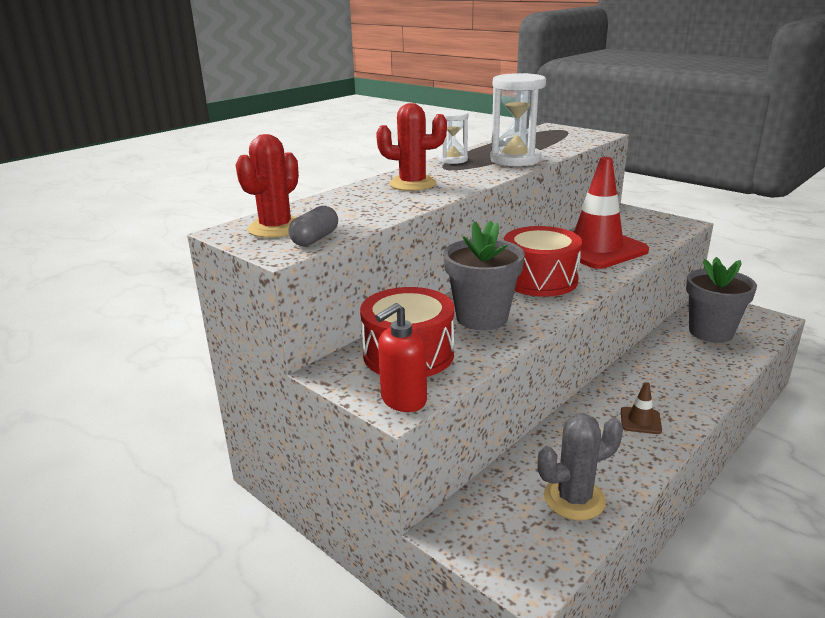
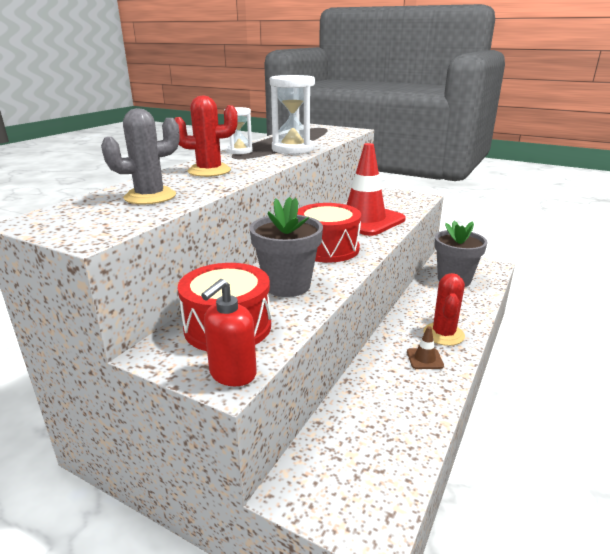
camera: 15 degrees left, 0 degrees up
red cactus [235,134,299,238] -> red cactus moved to [423,273,465,346]
grey capsule [288,206,338,246] -> none
grey cactus [537,414,623,520] -> grey cactus moved to [101,108,180,204]

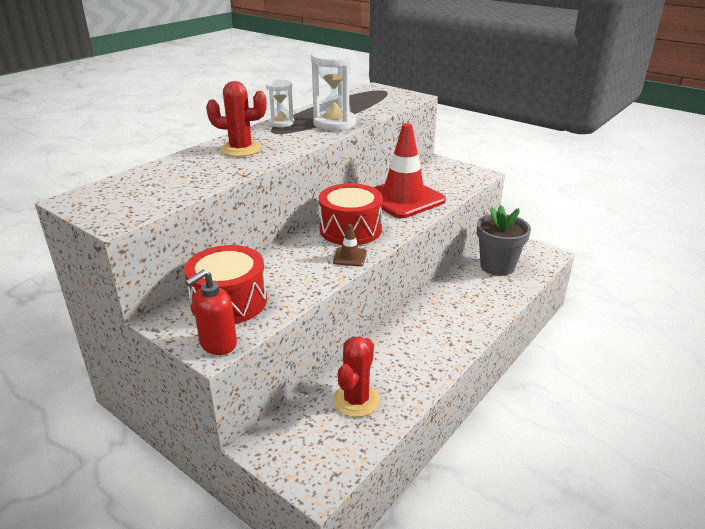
camera: 10 degrees right, 5 degrees up
grey cactus [101,108,180,204] -> none
grey flower pot [249,197,323,297] -> none
brown traffic cone [407,326,444,369] -> brown traffic cone moved to [333,224,367,266]
red cactus [423,273,465,346] -> red cactus moved to [333,337,380,417]

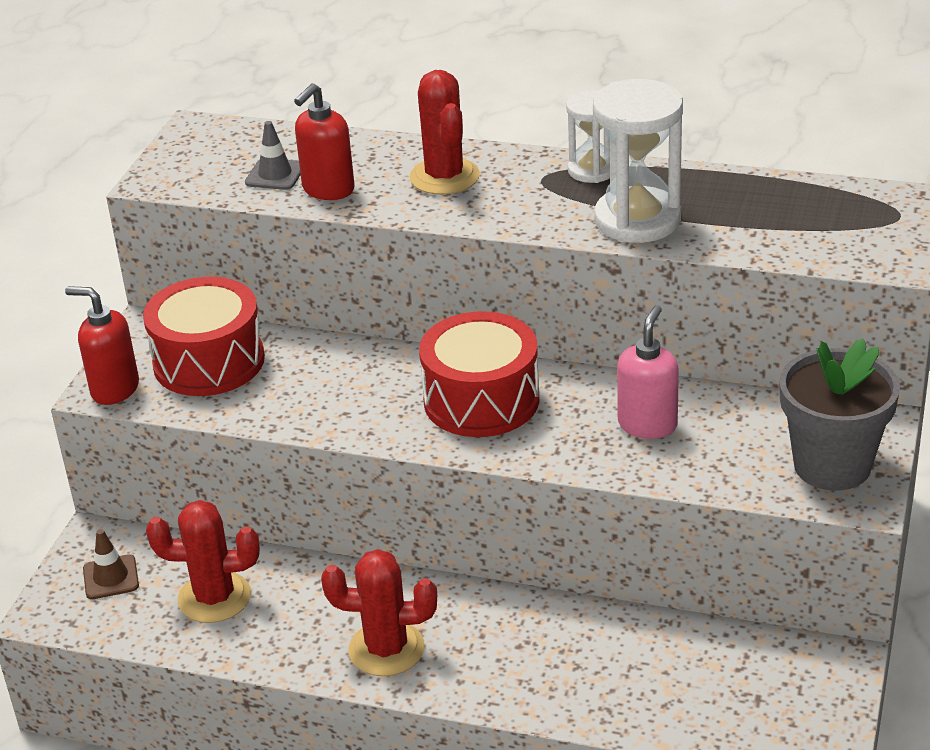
camera: 70 degrees right, 5 degrees up
brown traffic cone [333,224,367,266] -> brown traffic cone moved to [83,529,139,600]
red traffic cone [373,123,446,218] -> pink soap dispenser [617,305,679,439]
grey flower pot [477,205,531,276] -> grey flower pot moved to [779,338,900,491]
none -> grey traffic cone [245,121,301,190]
none -> red soap dispenser [294,83,355,200]
none -> red cactus [321,549,437,676]

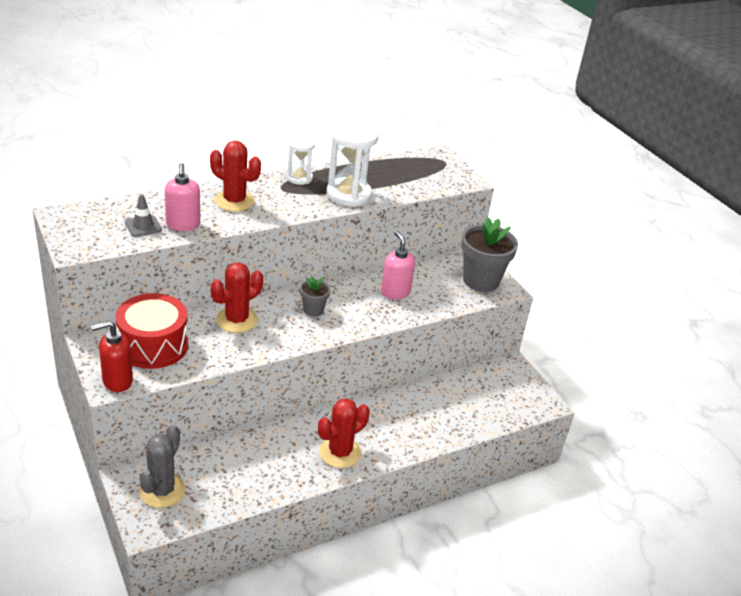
camera: 50 degrees left, 0 degrees up
brown traffic cone [83,529,139,600] -> grey cactus [139,425,185,508]
red cactus [146,500,260,623] -> red cactus moved to [211,262,263,333]
red soap dispenser [294,83,355,200] -> pink soap dispenser [165,163,200,231]
red drum [419,311,539,437] -> grey flower pot [300,276,331,317]

